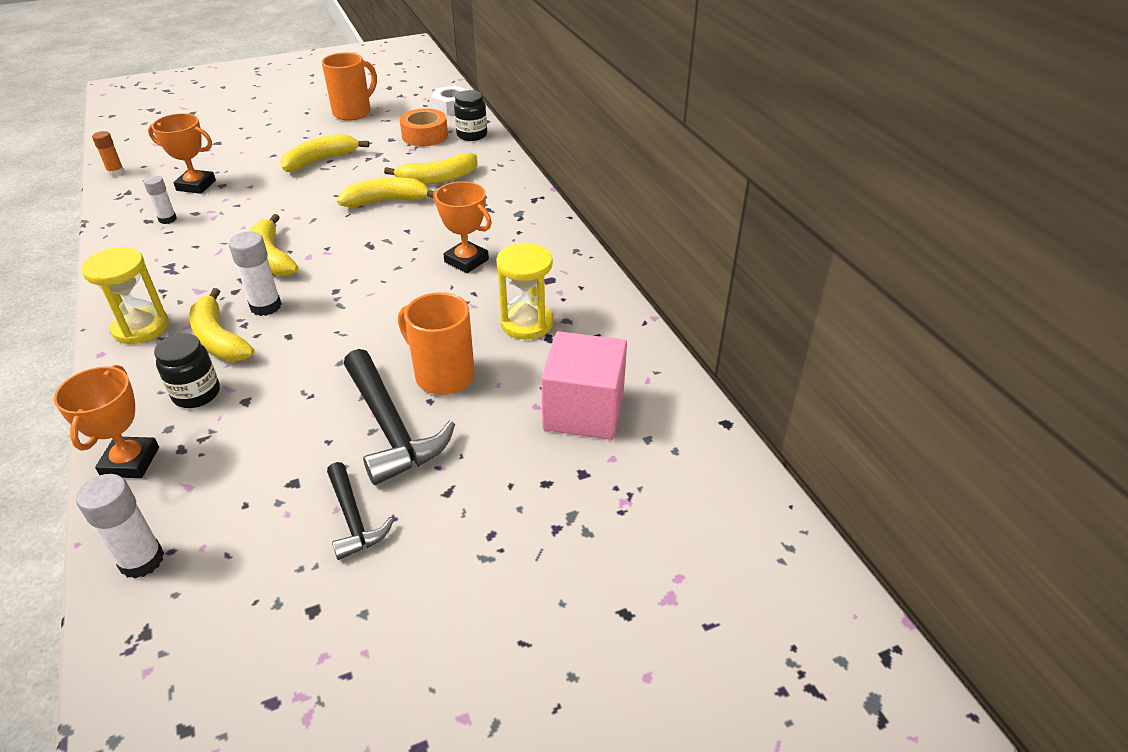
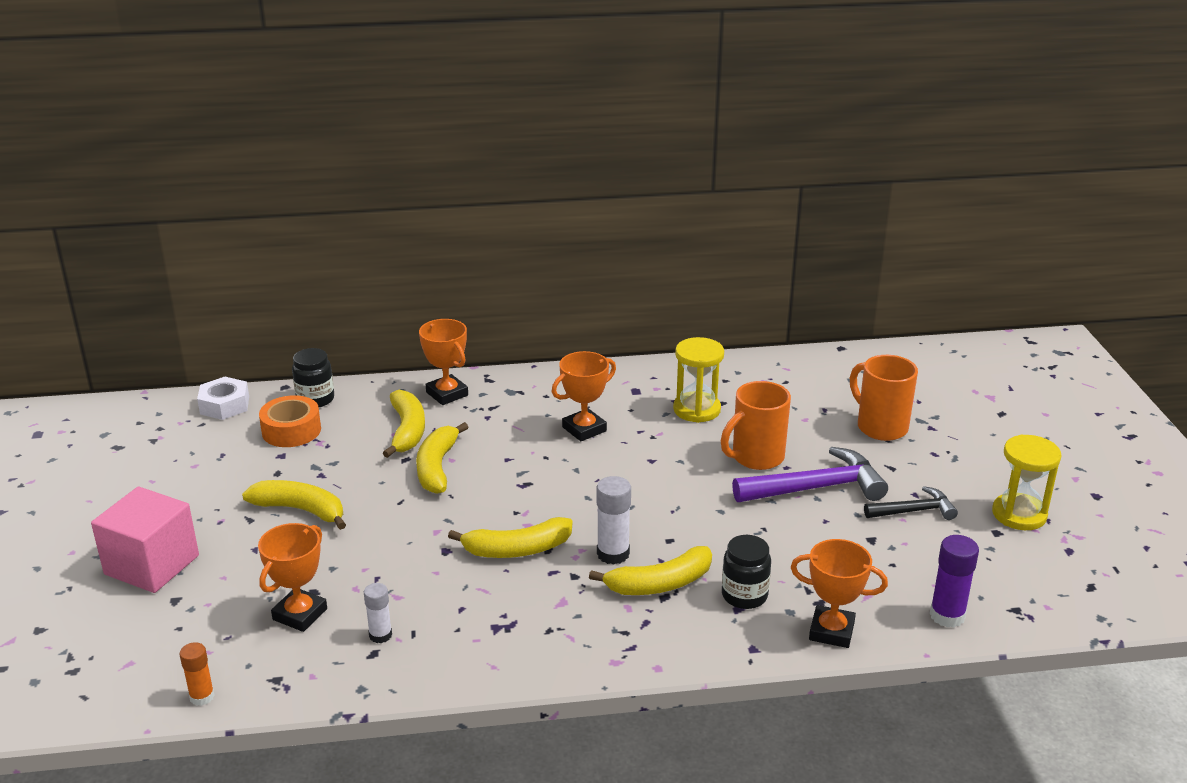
camera: 75 degrees left, 10 degrees down
white glue stick [76,474,164,578] -> purple glue stick [930,535,979,628]
yellow hourglass [81,247,169,344] -> yellow hourglass moved to [992,435,1061,530]
yellow banana [280,134,369,172] -> yellow banana turned 135 degrees clockwise [242,480,346,530]
orange mug [322,52,377,121] -> orange mug moved to [850,355,918,441]
black hammer [344,349,455,485] -> purple hammer [732,447,888,502]
pink cube [541,331,627,440] -> pink cube moved to [91,487,199,593]
none -> orange trophy [419,319,468,405]

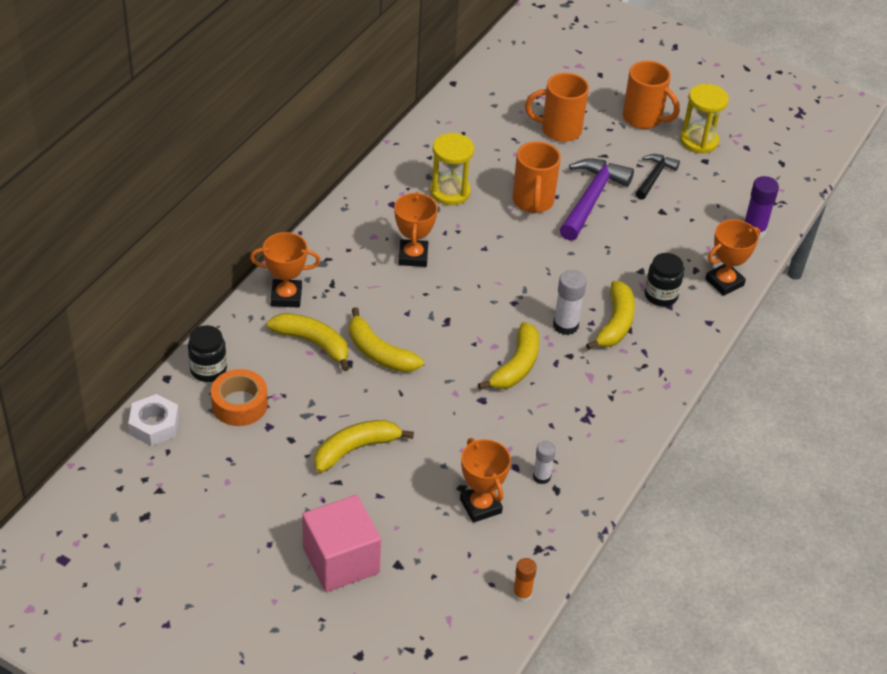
camera: 55 degrees left, 15 degrees up
none -> orange mug [623,61,680,129]

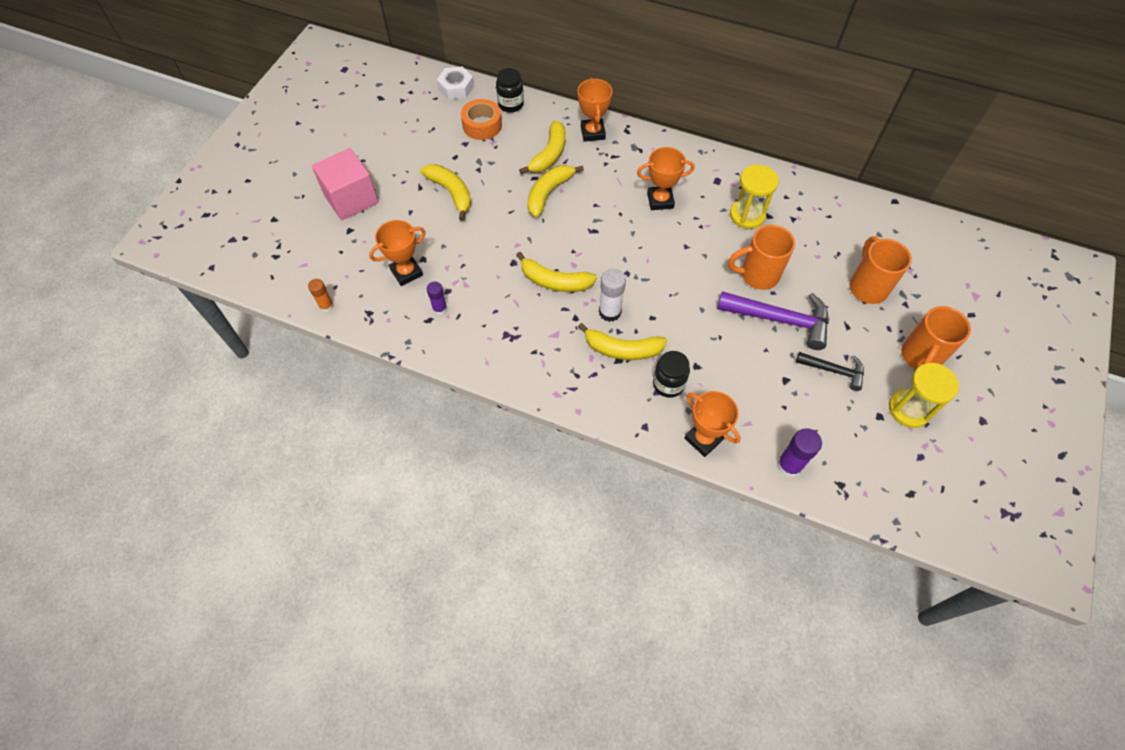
camera: 85 degrees right, 15 degrees up
white glue stick [533,441,556,484] -> purple glue stick [427,282,447,315]

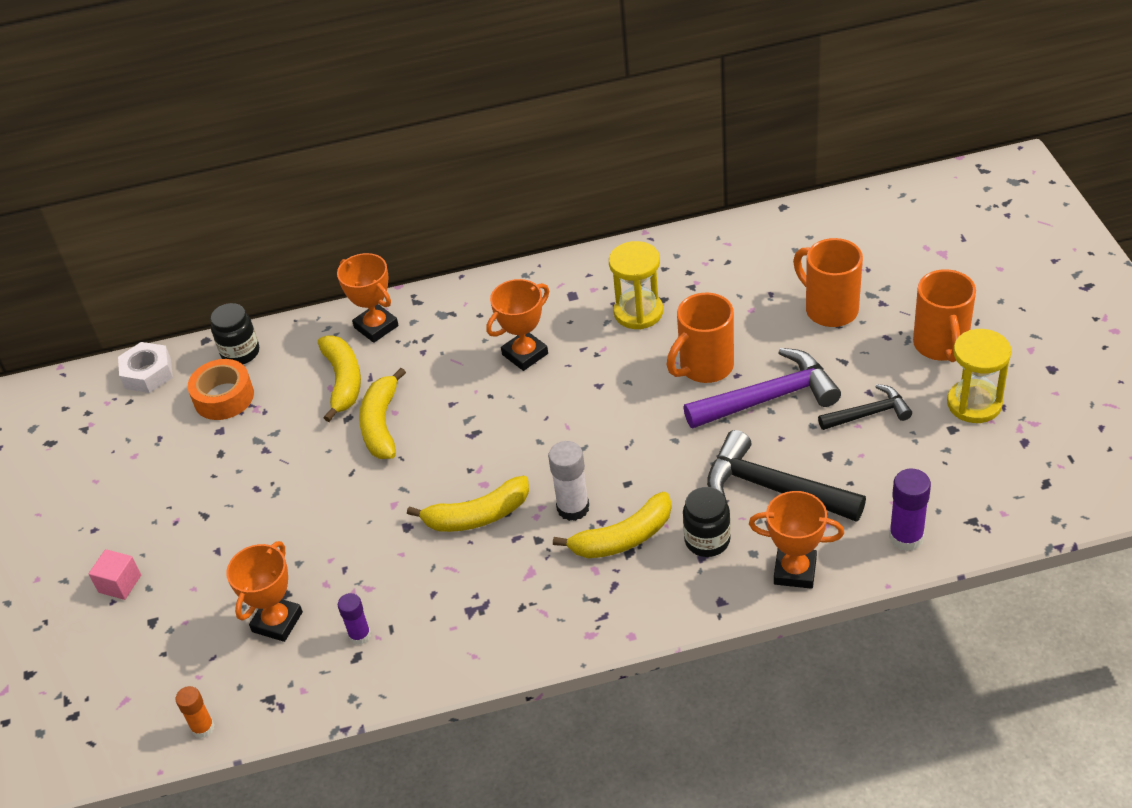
camera: 30 degrees left, 15 degrees down
pink cube [312,148,379,220] -> pink cube [89,549,141,600], size x0.49
yellow banana [420,164,471,221] -> none
none -> black hammer [707,430,866,522]

